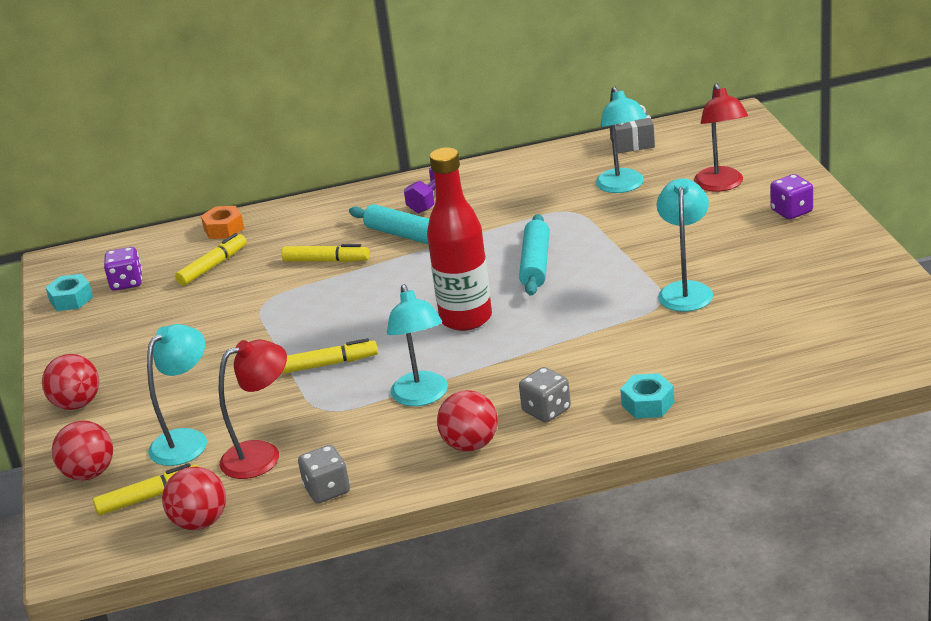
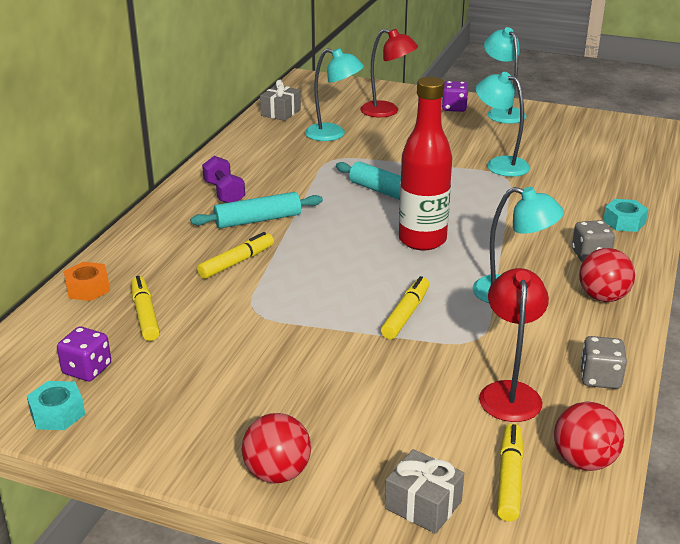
camera: 60 degrees left, 0 degrees up
red ball [52,421,113,481] -> grey gift [385,449,464,534]
turquoise lamp [147,324,207,466] -> turquoise lamp moved to [484,27,527,124]

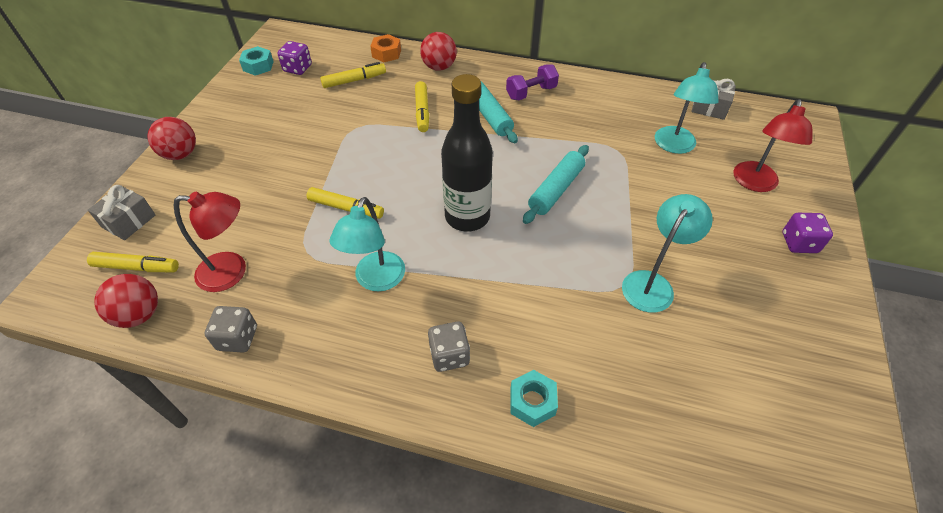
camera: 85 degrees right, 20 degrees up
yellow marker [197,232,274,279] -> yellow marker turned 45 degrees clockwise [415,81,429,132]
red bottle [399,77,452,251] -> black bottle [441,74,493,232]
turquoise lamp [484,27,527,124] -> none
red ball [579,248,635,302] -> red ball moved to [420,32,457,71]

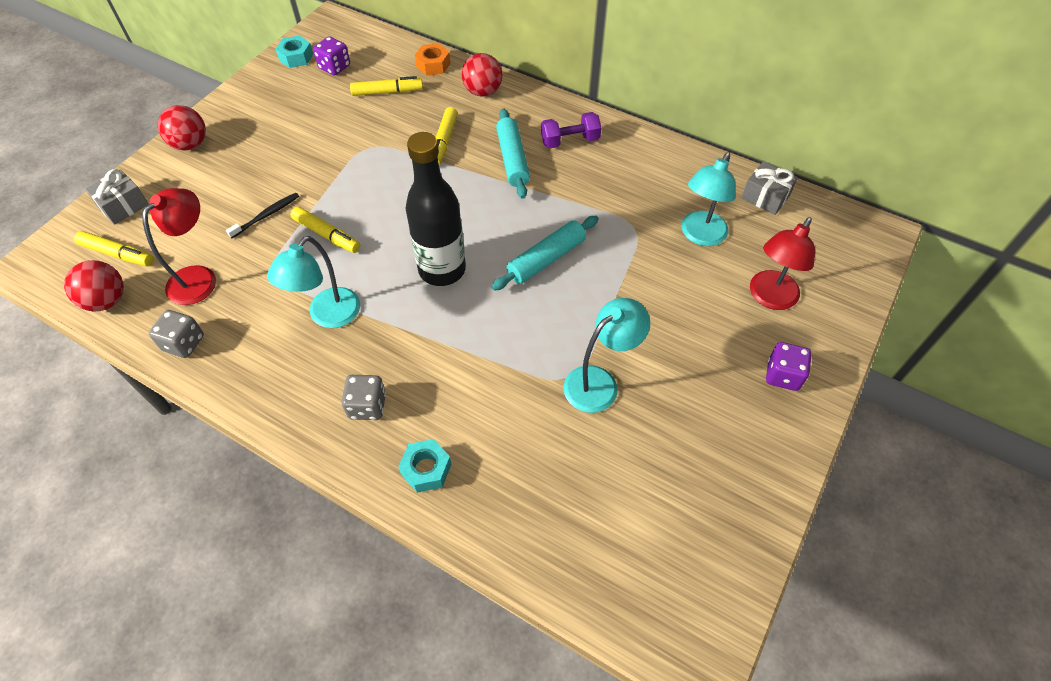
camera: 15 degrees right, 5 degrees up
red lamp [174,192,246,292] -> red lamp turned 75 degrees counterclockwise [142,188,216,305]
none -> black toothbrush [226,193,299,239]

